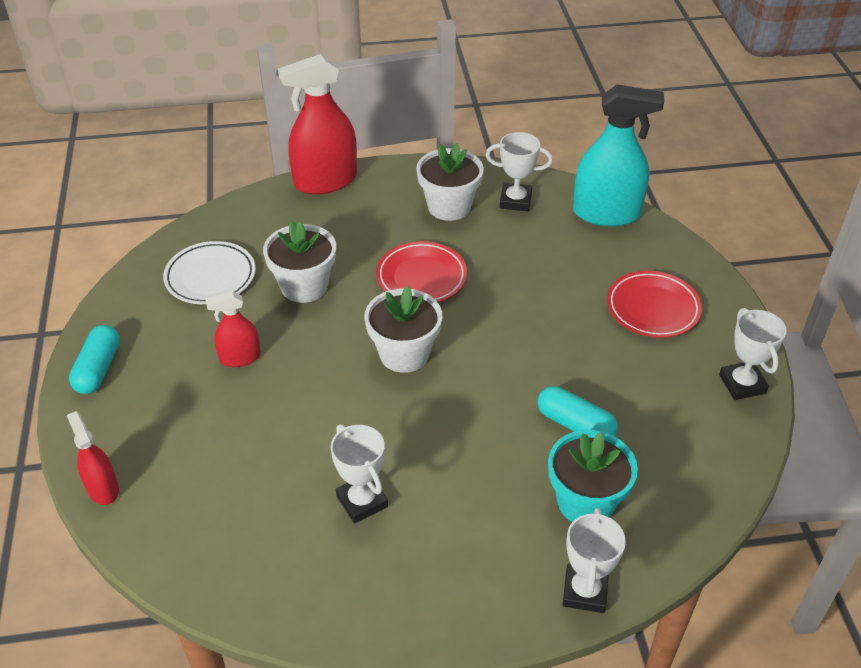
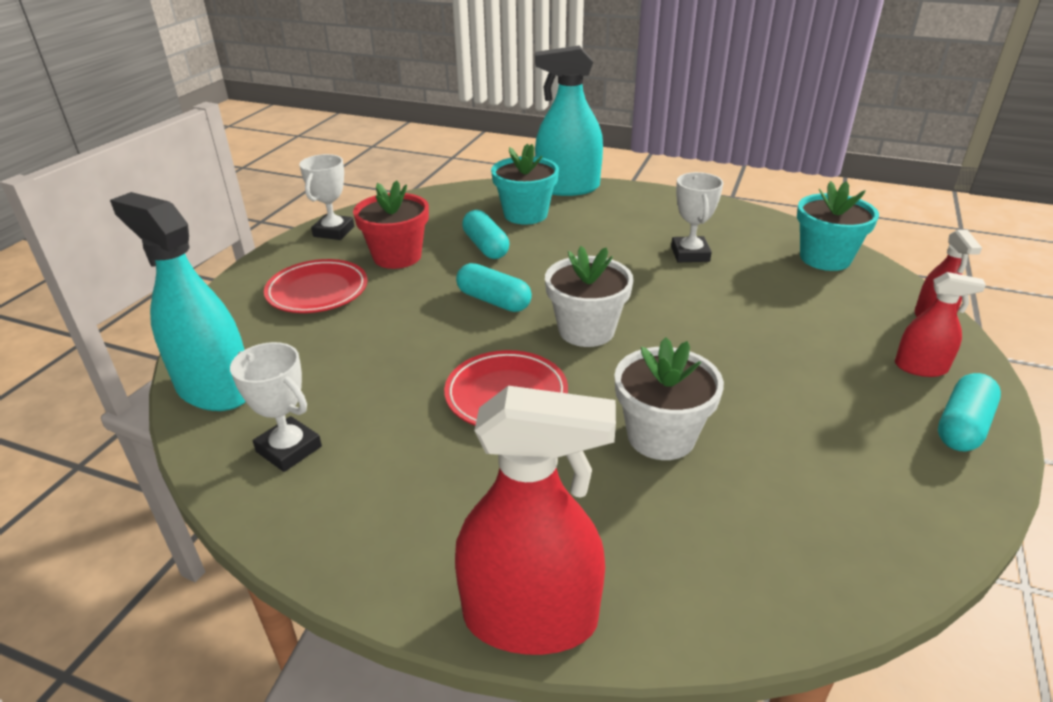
camera: 150 degrees left, 10 degrees down
white plate [163,241,256,304] -> none
red spray bottle [205,291,261,367] -> red spray bottle moved to [895,272,986,377]
white flower pot [416,143,484,221] -> none
white trophy [562,508,626,613] -> turquoise spray bottle [535,46,603,196]
none -> red flower pot [353,180,429,269]
none -> turquoise capsule [456,263,532,312]
none -> turquoise flower pot [797,181,879,271]

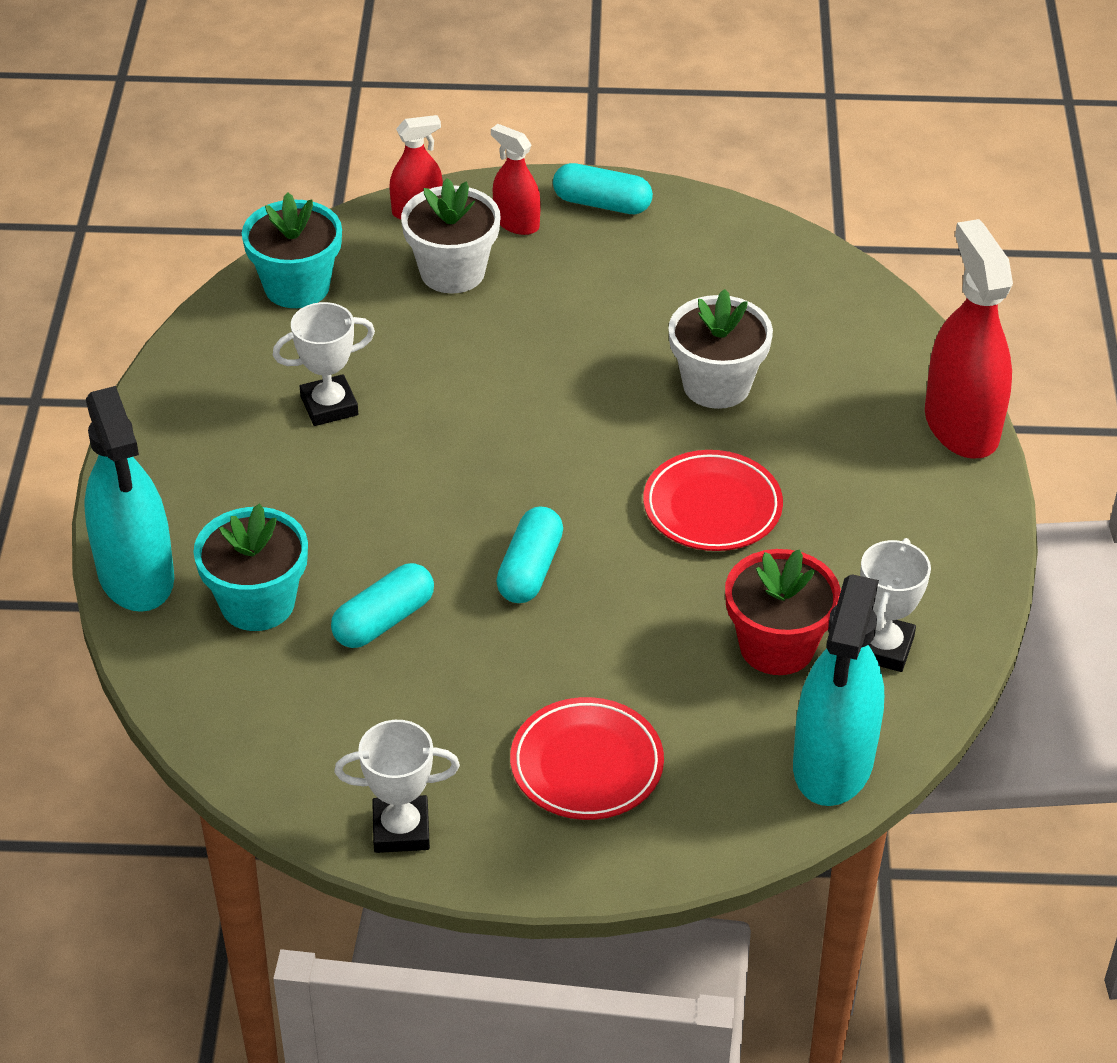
camera: 110 degrees left, 10 degrees up
red flower pot [353,180,429,269] -> red flower pot moved to [725,549,841,675]
white flower pot [545,246,634,347] -> white flower pot moved to [401,178,501,294]
red spray bottle [895,272,986,377] -> red spray bottle turned 45 degrees counterclockwise [491,124,541,235]

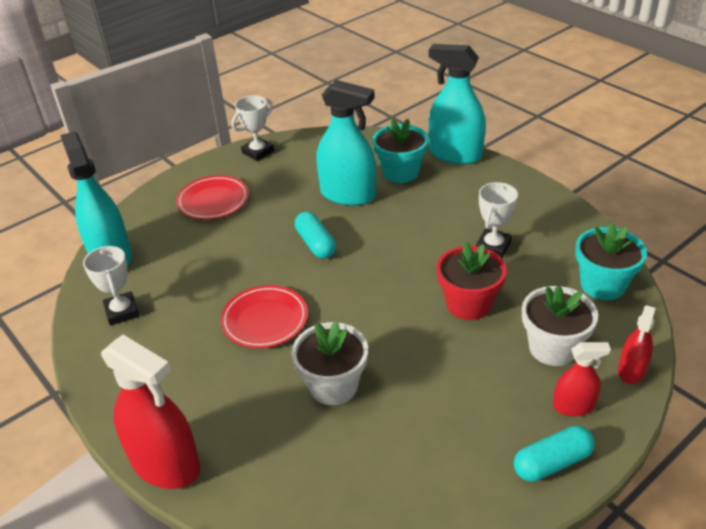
camera: 140 degrees right, 5 degrees down
turquoise capsule [331,563,434,648] -> turquoise spray bottle [316,80,376,206]
red flower pot [725,549,841,675] -> red flower pot moved to [436,242,507,320]

